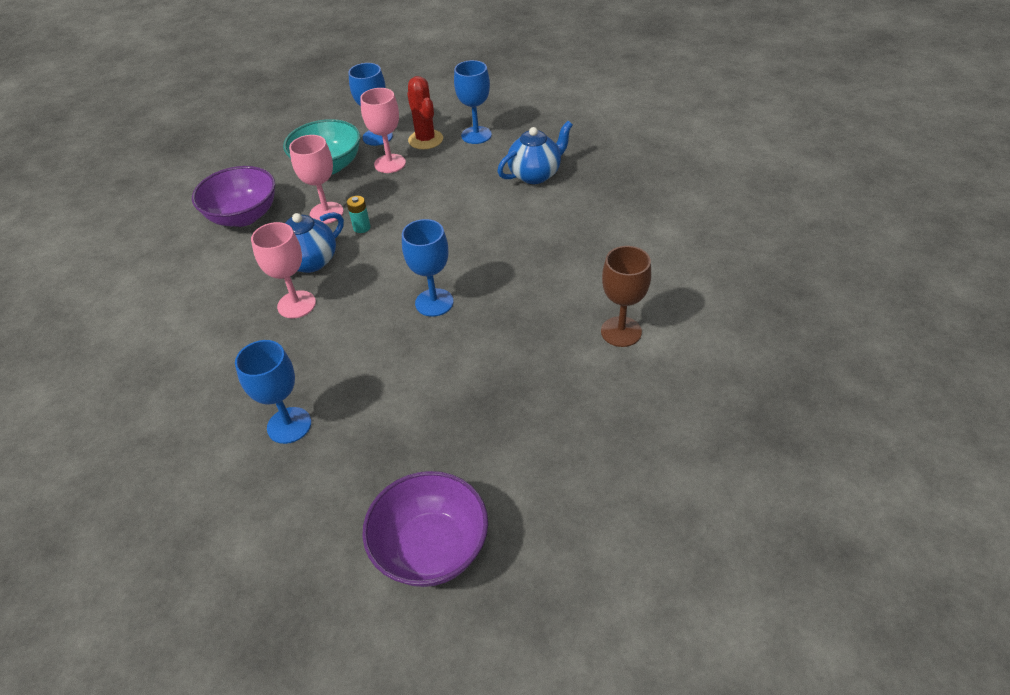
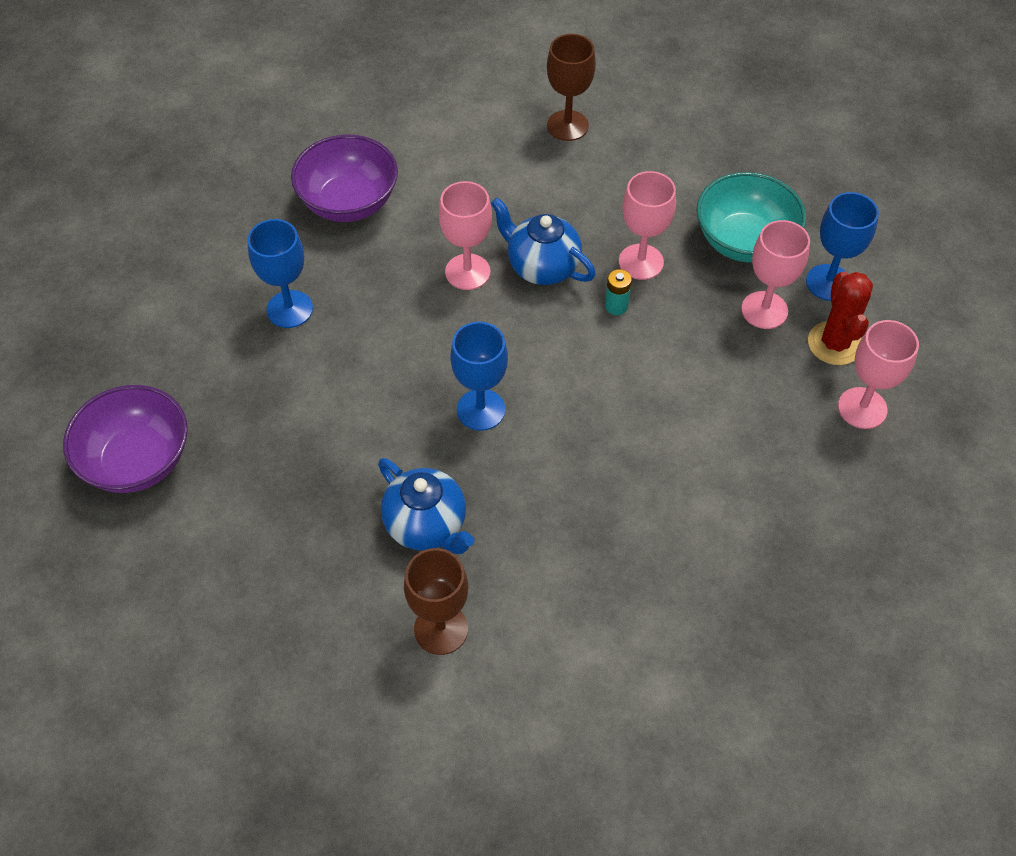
camera: 80 degrees right, 10 degrees up
purple bowl [192,166,275,227] -> purple bowl moved to [291,135,398,222]
red cactus [407,76,443,149] -> red cactus turned 60 degrees counterclockwise [808,271,873,365]
blue goblet [454,60,492,144] -> pink goblet [838,320,919,429]
blue teapot [497,121,573,184] -> blue teapot moved to [378,458,475,554]
none -> brown goblet [547,34,596,141]

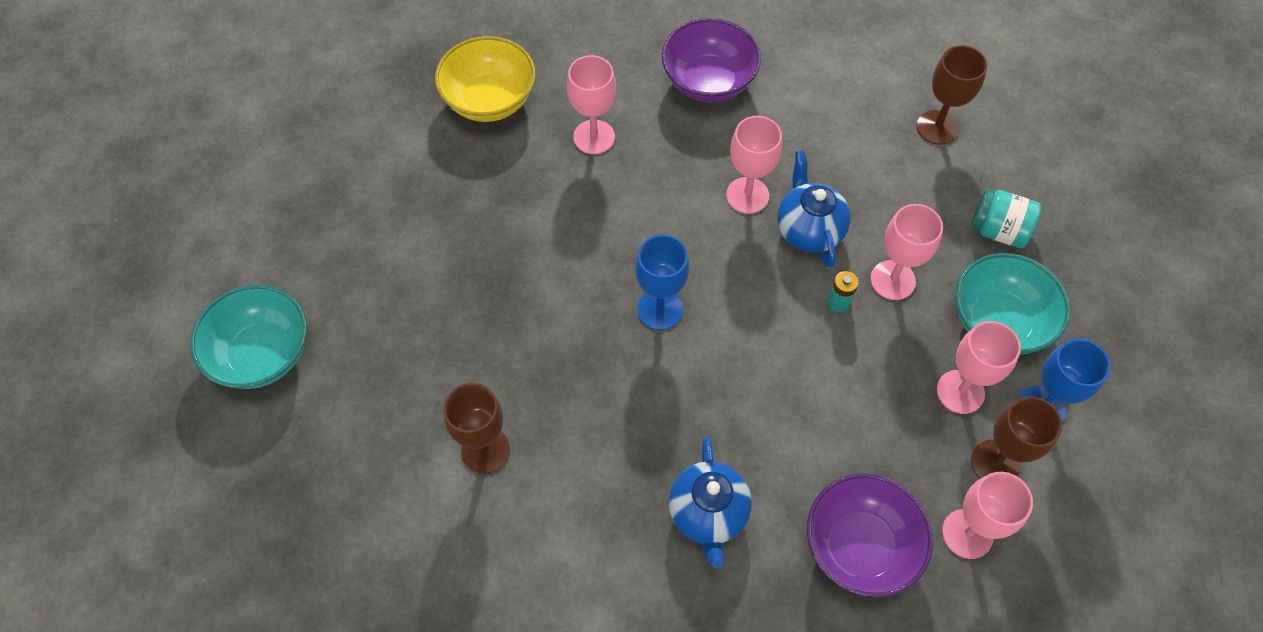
camera: 40 degrees right, 5 degrees up
purple bowl [63,385,188,493] -> purple bowl moved to [807,473,933,598]
blue goblet [248,219,313,328] -> pink goblet [567,55,616,154]
blue teapot [378,458,475,554] -> blue teapot moved to [669,437,752,569]
red cactus [808,271,873,365] -> brown goblet [971,396,1062,479]
none -> turquoise bowl [190,284,307,389]
none -> yellow bowl [435,36,535,122]
none -> turquoise jar [971,189,1041,248]

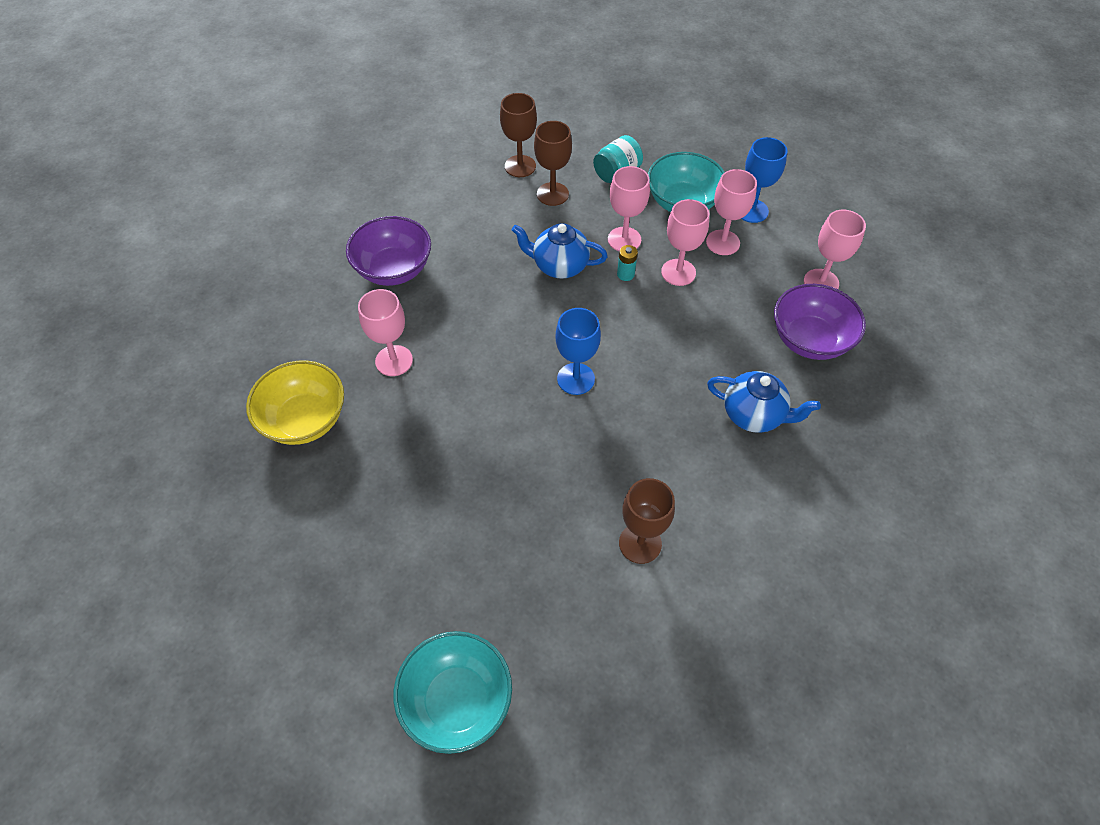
camera: 65 degrees left, 5 degrees down
pink goblet [726,116,782,214] -> pink goblet moved to [661,199,709,286]
brown goblet [971,396,1062,479] -> brown goblet moved to [534,121,572,206]

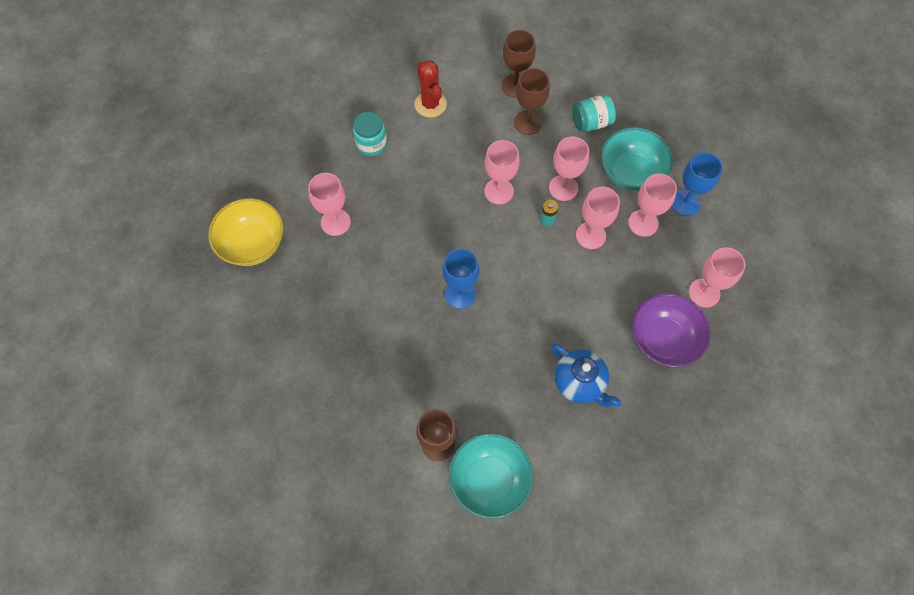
camera: 25 degrees right, 10 degrees up
purple bowl [346,216,431,286] -> turquoise jar [353,112,387,156]
turquoise bowl [393,631,512,754] -> turquoise bowl moved to [449,433,533,519]
blue teapot [512,223,608,279] -> pink goblet [484,140,520,205]
none -> red cactus [414,61,447,118]

